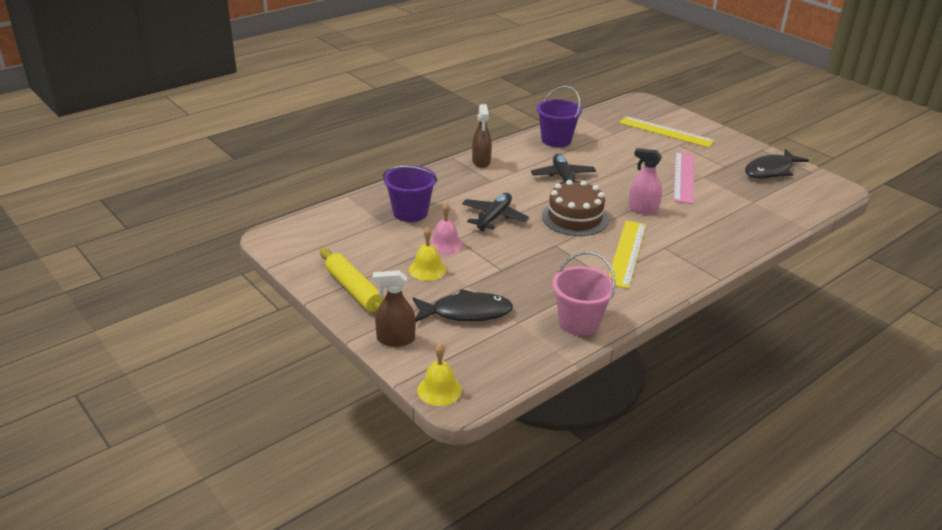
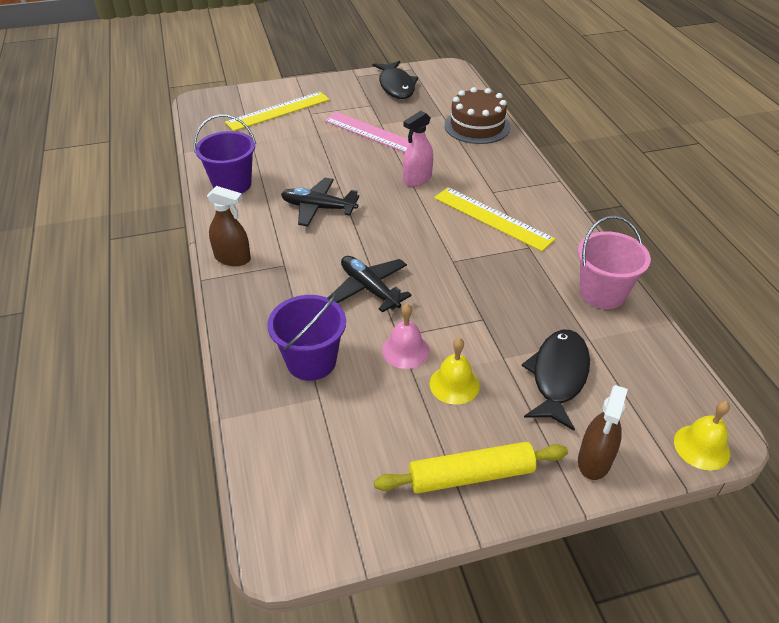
camera: 65 degrees left, 10 degrees up
brown cake [542,180,609,236] -> brown cake moved to [444,87,510,144]

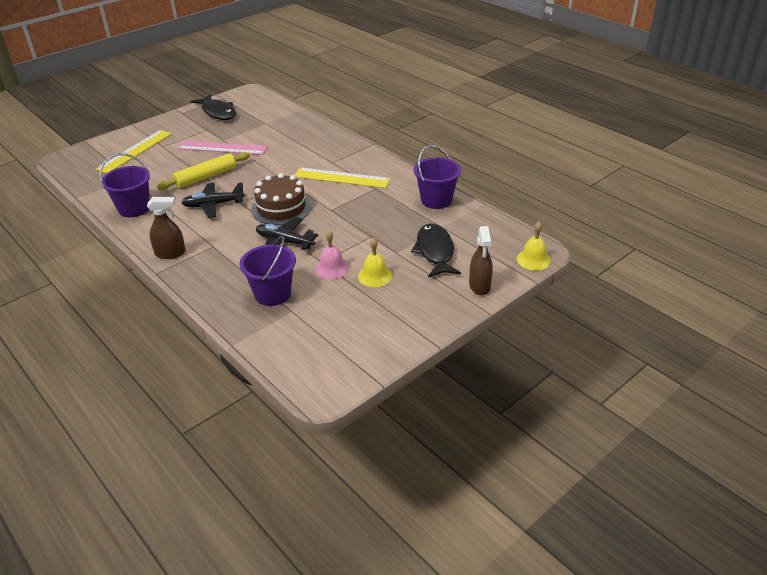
camera: 25 degrees left, 5 degrees down
yellow rolling pin [374,442,568,494] -> yellow rolling pin moved to [157,152,250,190]
pink spray bottle [403,111,433,187] -> none
brown cake [444,87,510,144] -> brown cake moved to [251,173,311,225]
pink bucket [578,216,651,309] -> purple bucket [414,145,461,209]

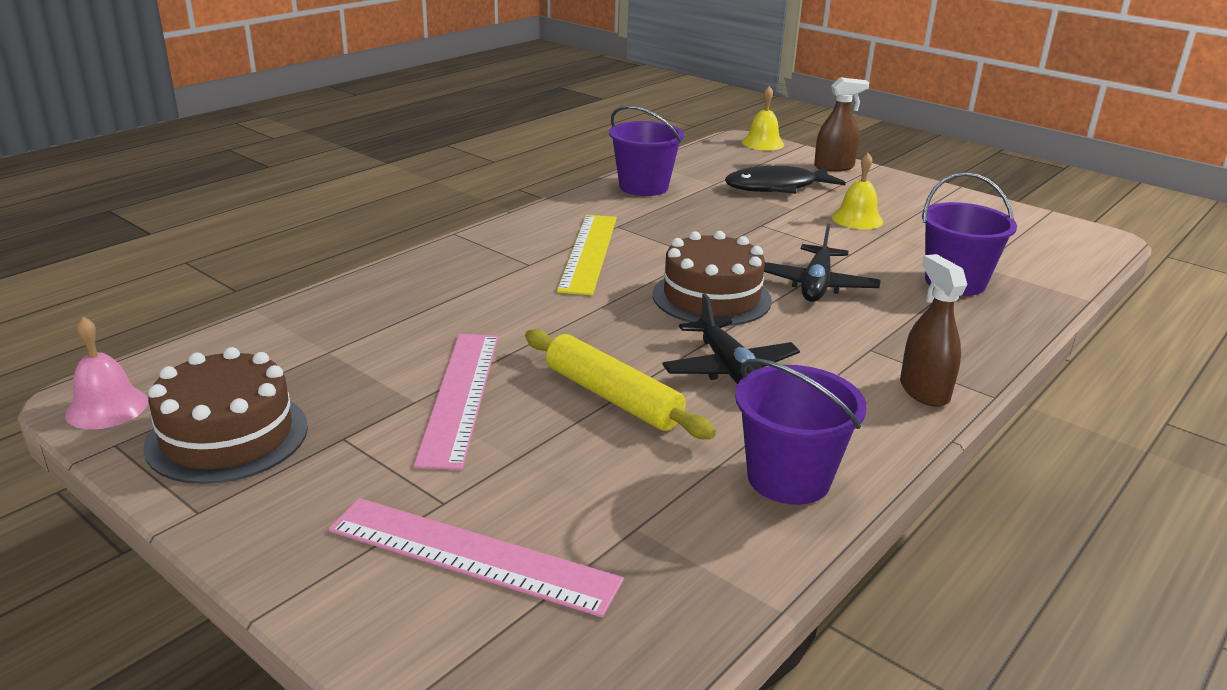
camera: 100 degrees left, 10 degrees down
yellow ruler [96,130,172,173] -> pink ruler [328,498,624,617]
black fish [191,94,236,120] -> brown cake [143,347,308,484]
pink bell [315,231,349,279] -> pink bell moved to [65,317,148,429]

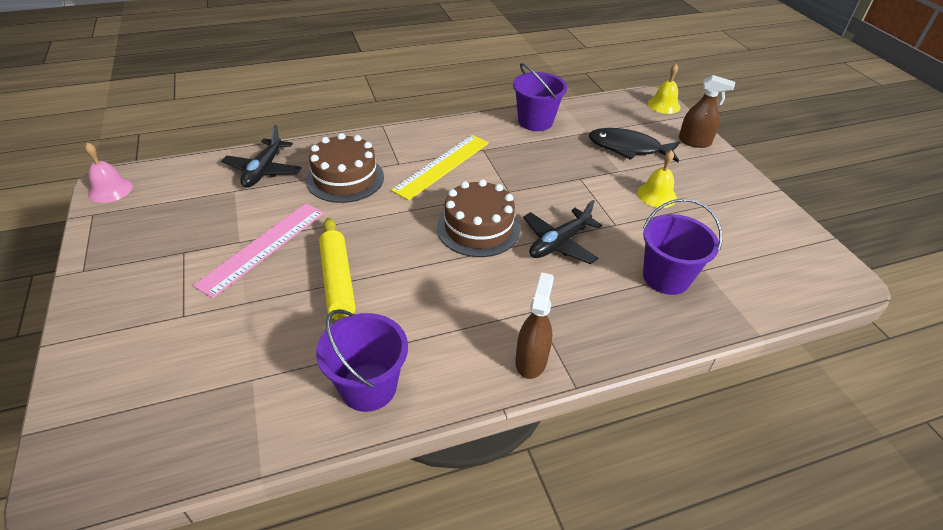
camera: 30 degrees right, 15 degrees up
brown cake [143,347,308,484] -> brown cake moved to [306,133,384,203]
pink ruler [328,498,624,617] -> none
black plane [662,293,800,384] -> black plane moved to [221,125,302,188]

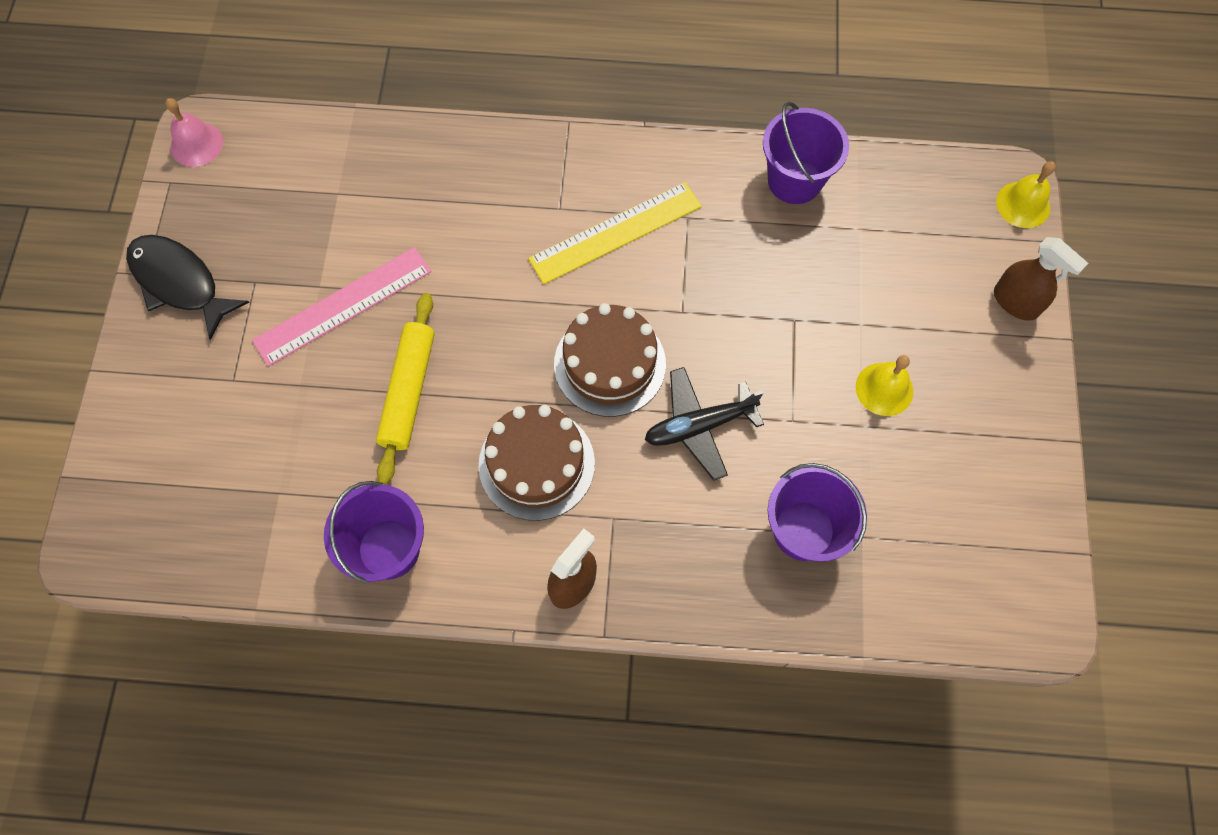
camera: 25 degrees right, 25 degrees up
black plane [221,125,302,188] -> none
brown cake [306,133,384,203] -> brown cake moved to [478,405,595,521]
black fish [589,128,680,162] -> black fish moved to [126,235,249,340]

